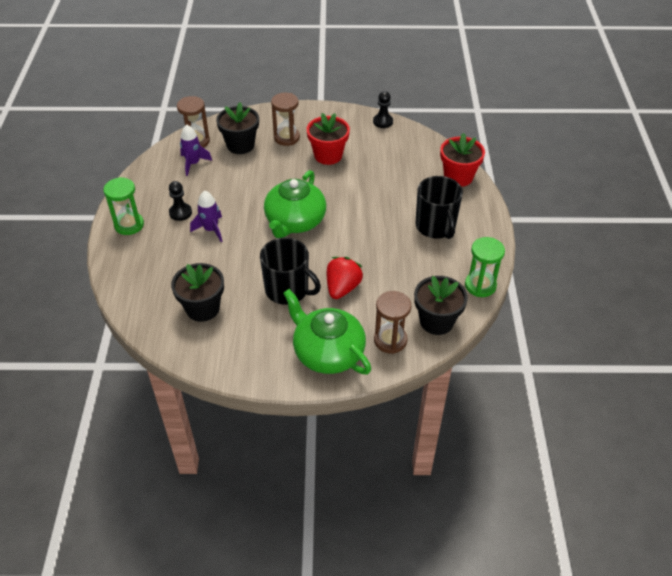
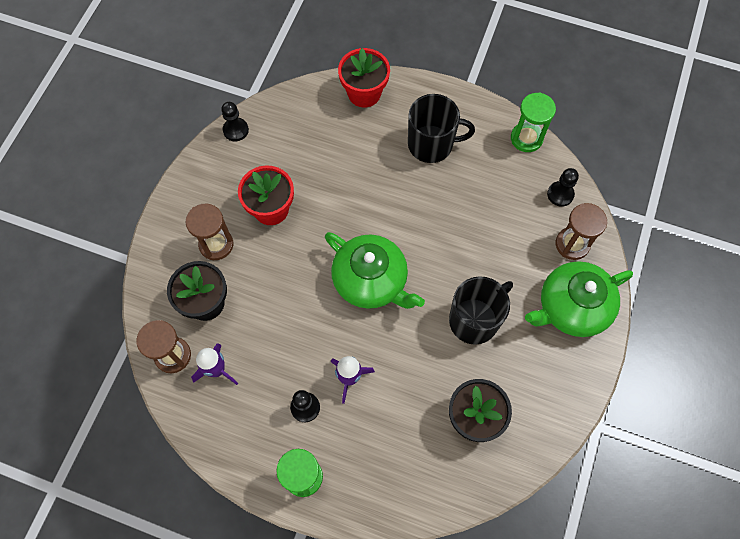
camera: 70 degrees left, 20 degrees up
red strawberry [327,257,363,299] -> none
black flower pot [414,276,468,335] -> black pawn [547,168,579,207]

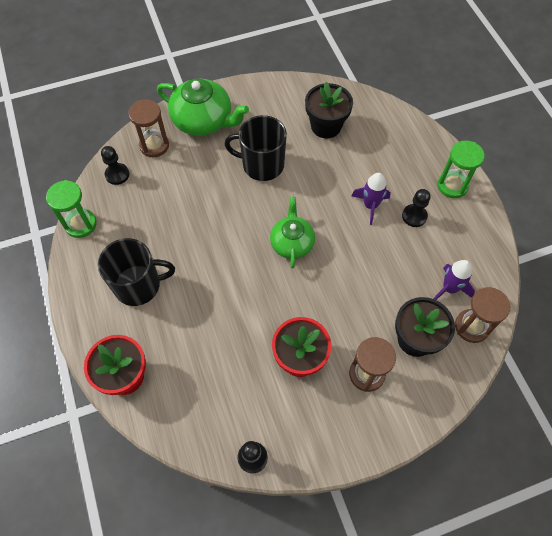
camera: 130 degrees left, 5 degrees down
green teapot [325,232,425,309] -> green teapot [270,197,315,269], size x0.65
black mug [408,94,475,163] -> black mug turned 120 degrees clockwise [98,238,175,306]

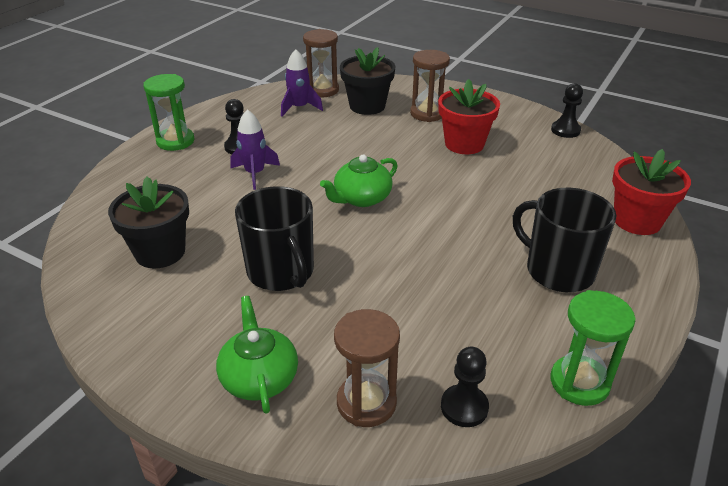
camera: 130 degrees left, 25 degrees down
green teapot [157,79,249,136] -> green teapot [216,296,298,413], size x0.65

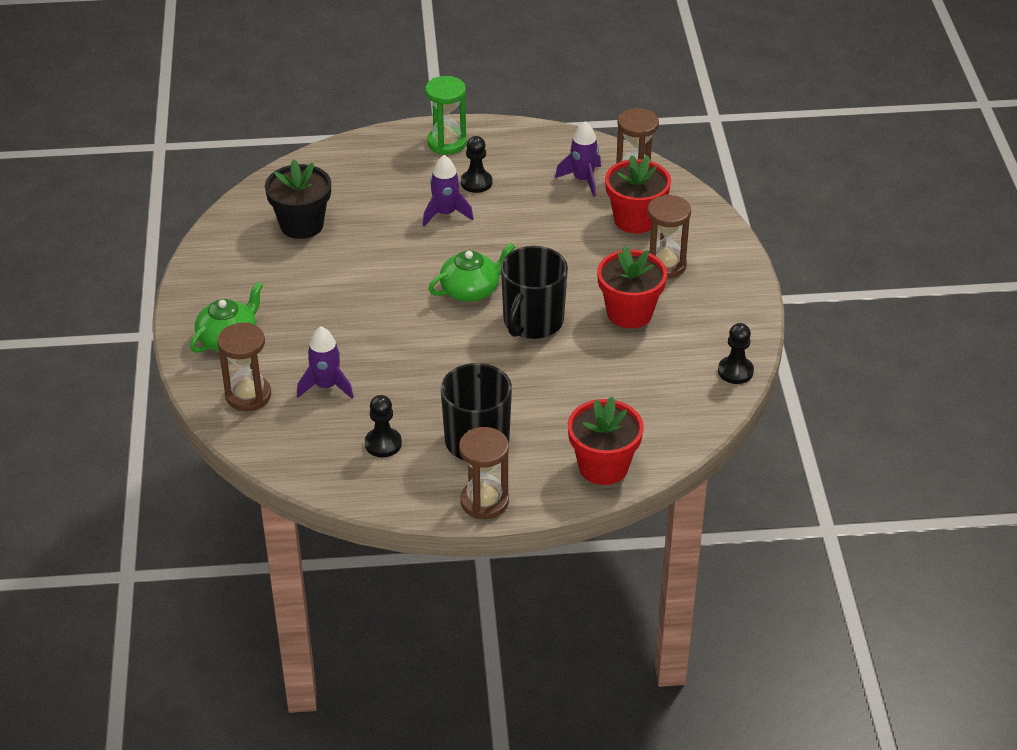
camera: 55 degrees right, 5 degrees up
black mug [235,186,314,291] -> black mug moved to [501,246,568,339]
green teapot [320,155,397,207] -> green teapot turned 135 degrees clockwise [428,243,515,302]
black flower pot [340,47,396,115] -> red flower pot [605,155,671,234]
black pawn [441,346,489,427] -> black pawn moved to [365,395,402,457]
green hourglass [551,290,636,406] -> none
none -> purple rocket [297,327,354,399]
none -> brown hourglass [459,427,509,519]

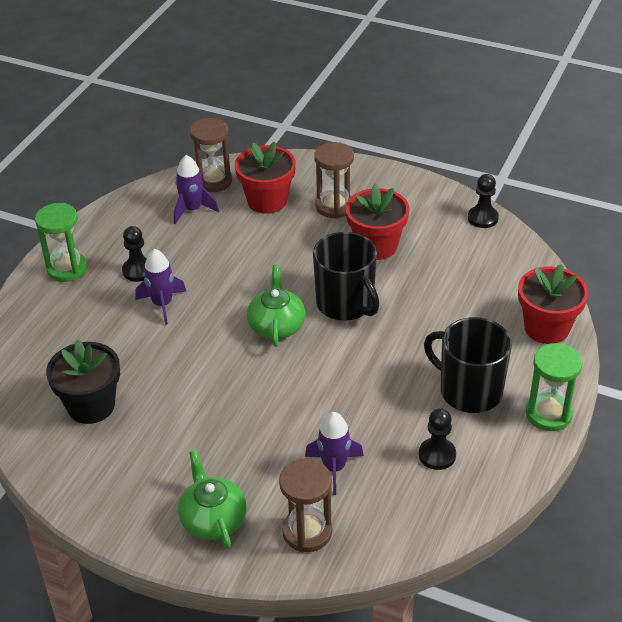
camera: 60 degrees left, 0 degrees up
brown hourglass [459,427,509,519] -> green hourglass [526,343,583,431]

